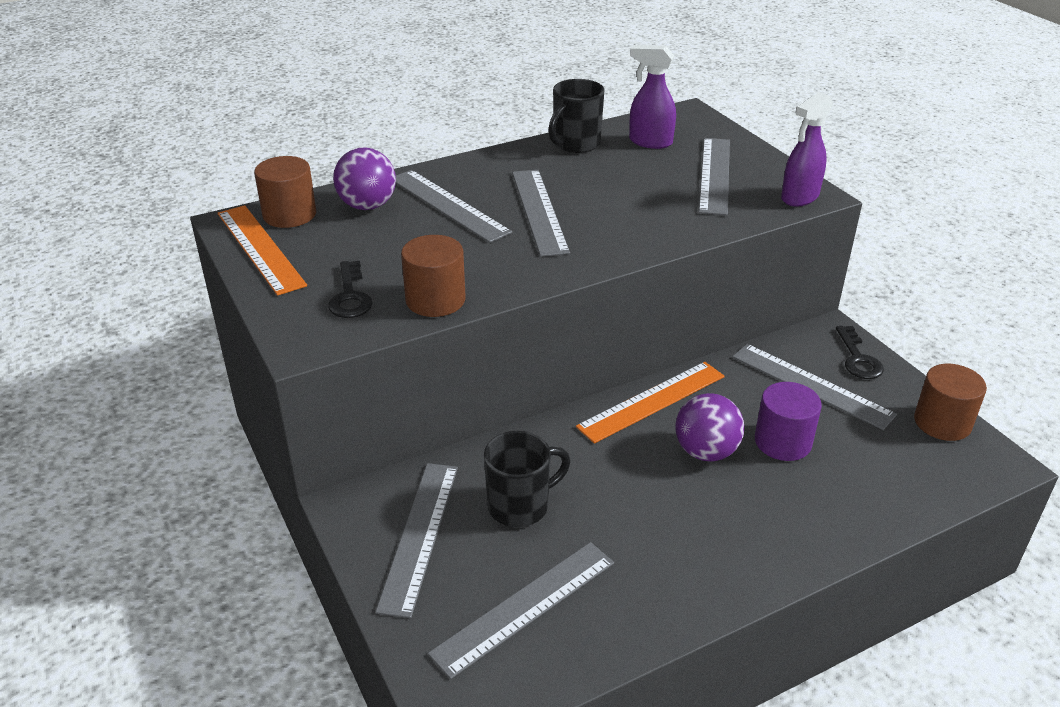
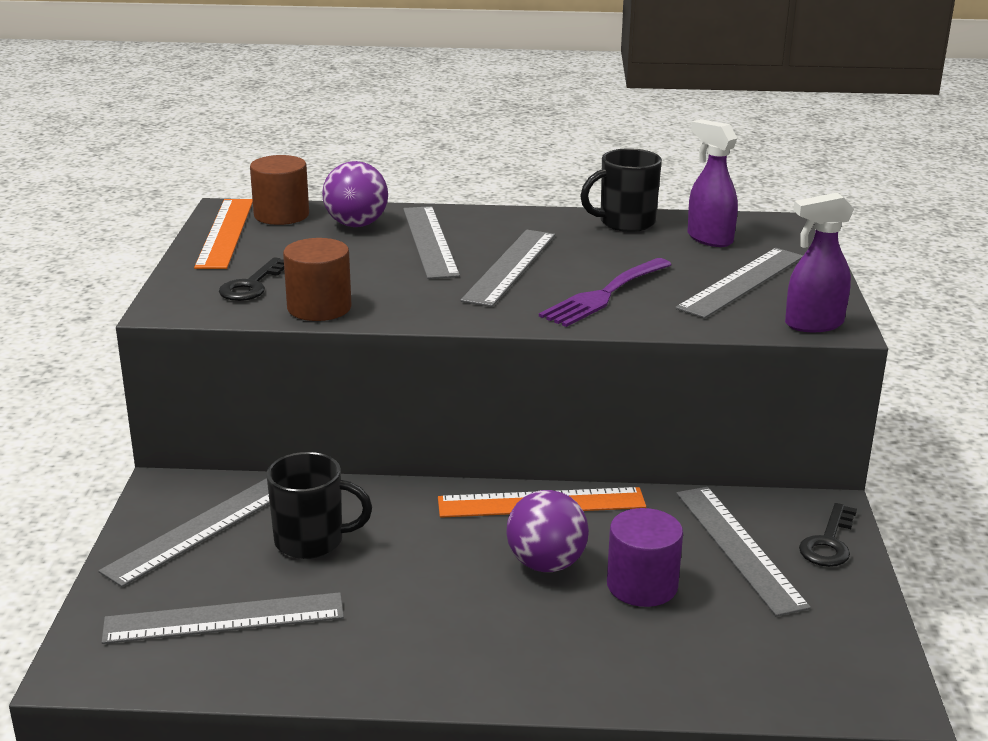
camera: 30 degrees right, 10 degrees down
brown cylinder [914,364,987,441] -> none
none -> purple fork [539,258,672,327]

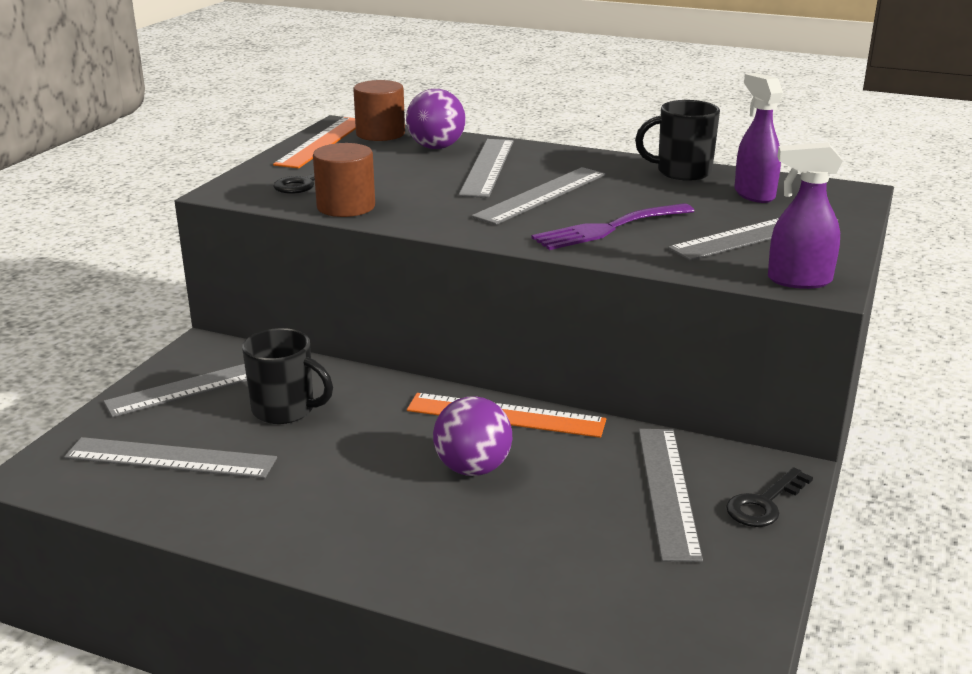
camera: 20 degrees right, 0 degrees up
purple cylinder [607,508,683,607] -> none

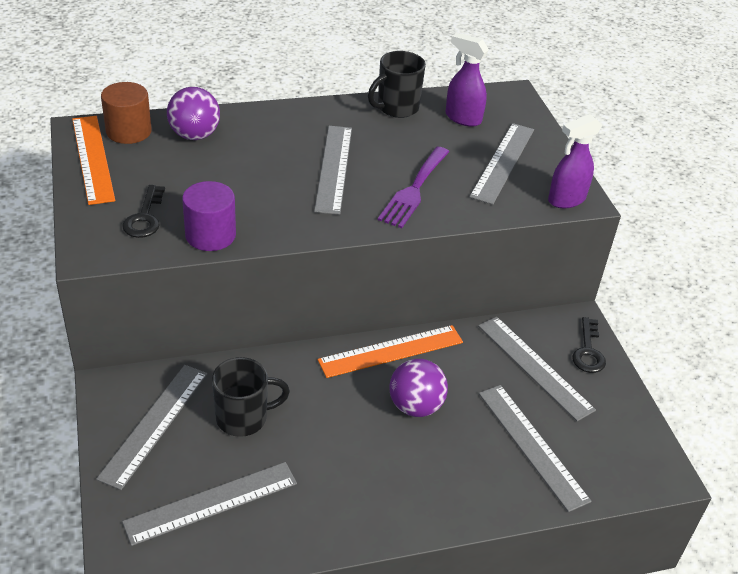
camera: 40 degrees left, 15 degrees up
brown cylinder [313,143,375,217] -> purple cylinder [182,181,236,251]
grey ruler [459,139,514,198] -> grey ruler moved to [479,385,592,512]

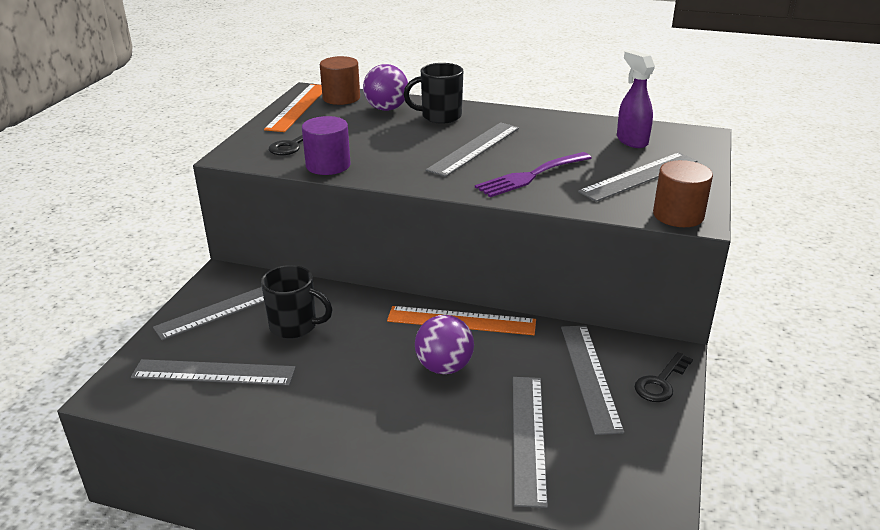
camera: 35 degrees right, 10 degrees down
black mug [368,51,426,118] -> black mug moved to [403,63,463,124]
purple spray bottle [548,114,602,208] -> brown cylinder [653,160,713,227]

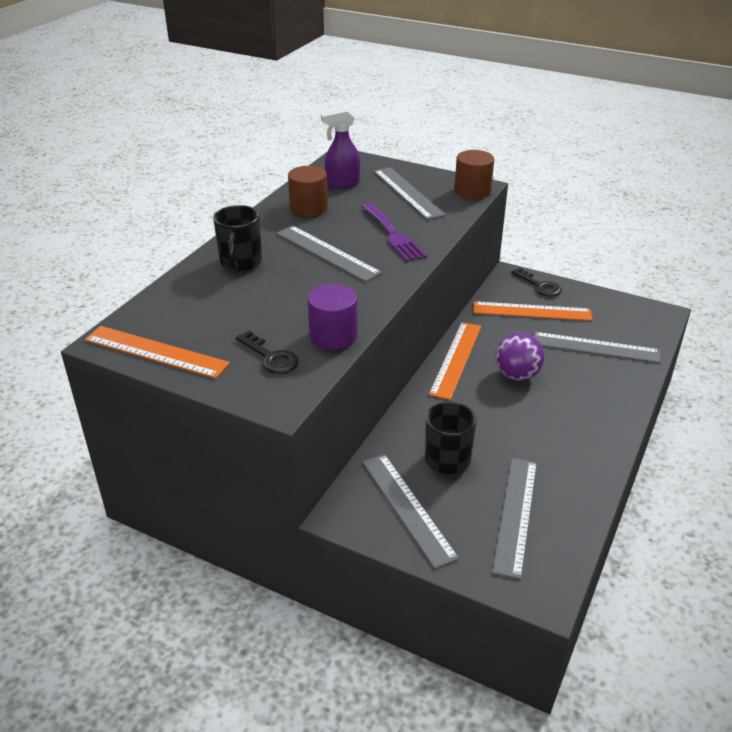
camera: 80 degrees left, 5 degrees up
brown cylinder [320,56,360,105] -> brown cylinder moved to [288,166,328,217]
purple ball [363,64,408,111] -> none
grey ruler [561,325,624,435] -> orange ruler [473,301,593,321]

